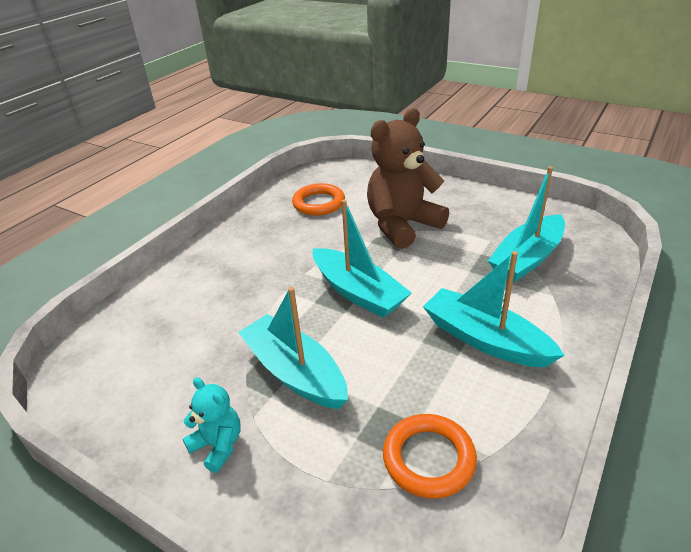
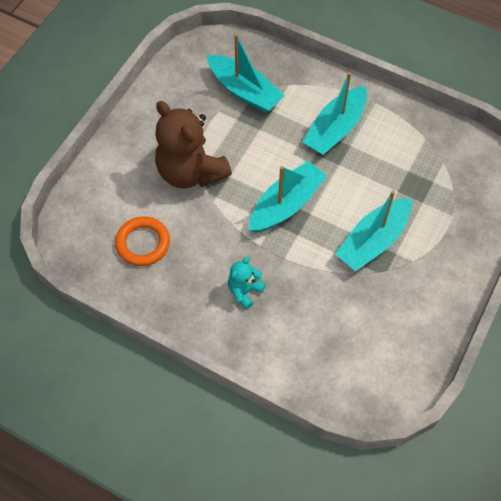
camera: 95 degrees left, 25 degrees up
turquoise teddy bear [183,377,241,473] -> turquoise teddy bear moved to [228,257,266,309]
orange ring [383,414,477,498] -> none

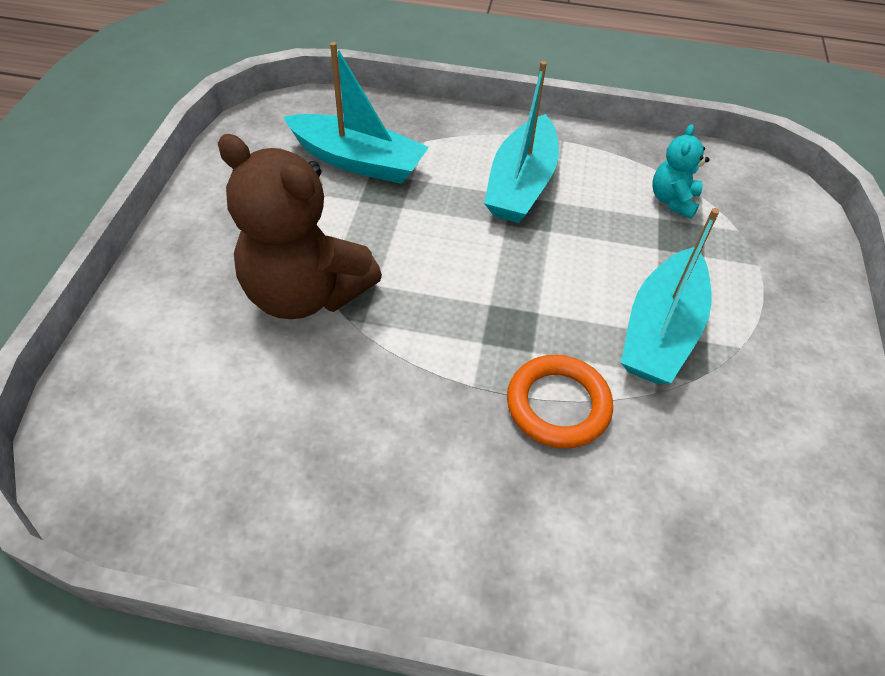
camera: 20 degrees left, 10 degrees down
orange ring [115,216,170,266] -> orange ring moved to [507,355,613,449]
turquoise teddy bear [228,257,266,309] -> turquoise teddy bear moved to [652,124,710,219]
turquoise boat [249,161,327,233] -> none

